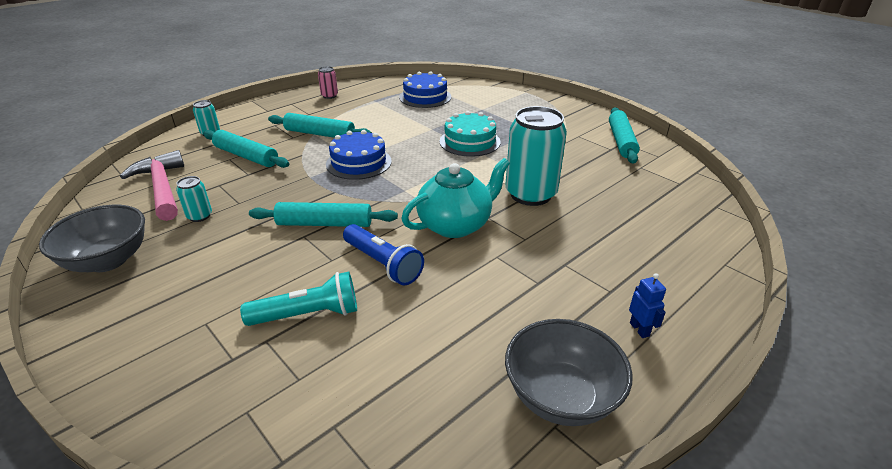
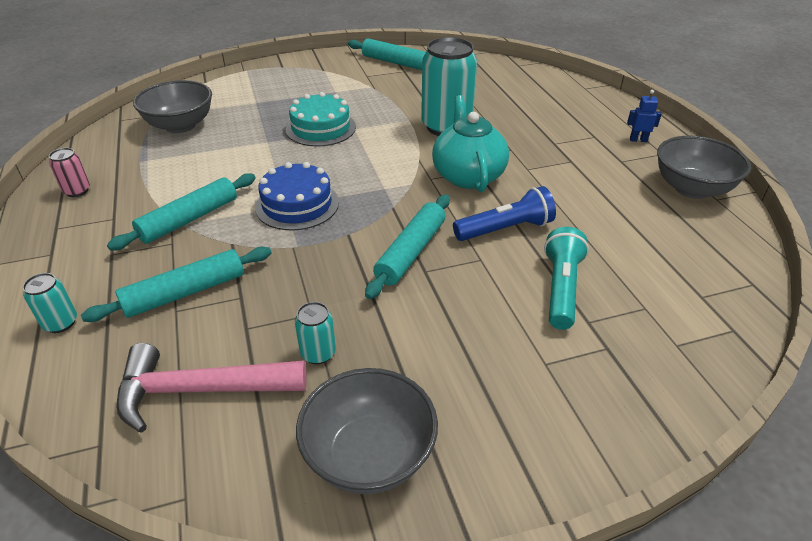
camera: 65 degrees left, 5 degrees up
blue cake [399,71,451,108] -> grey bowl [133,80,212,133]

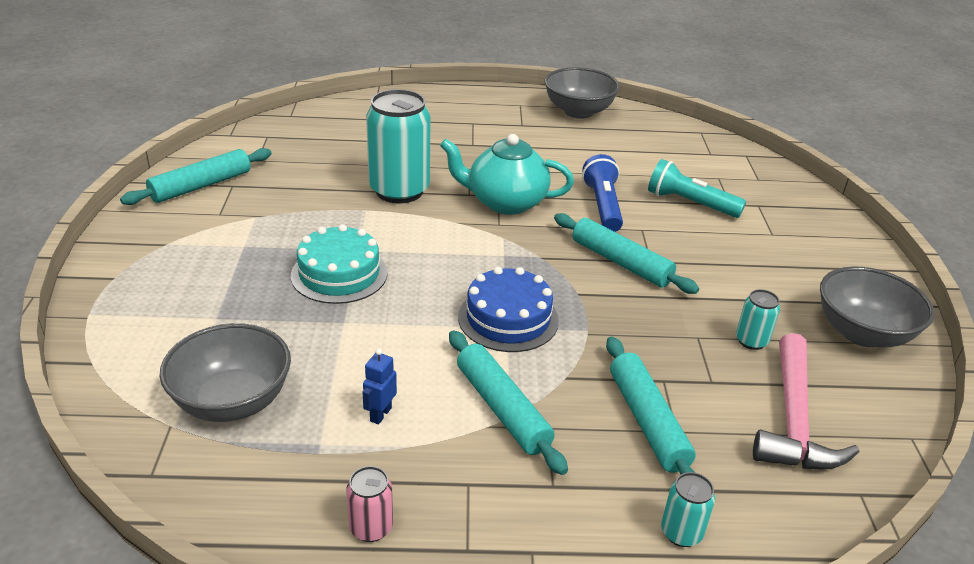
camera: 75 degrees left, 5 degrees down
blue robot [627,90,662,142] -> blue robot moved to [363,349,397,424]

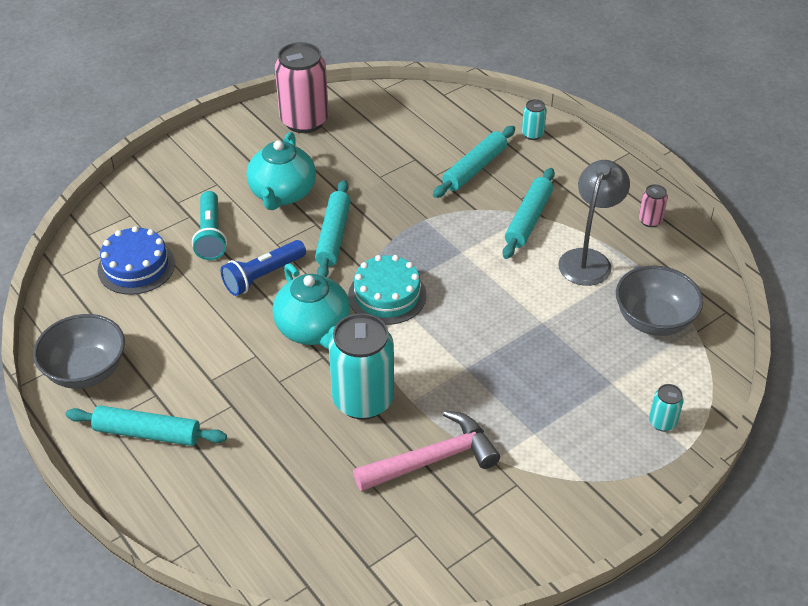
camera: 125 degrees left, 10 degrees up
turquoise rolling pin [120,148,272,205] -> turquoise rolling pin moved to [65,405,227,446]
turquoise cake [291,224,388,304] -> turquoise cake moved to [348,255,426,325]
blue robot [363,349,397,424] -> grey lamp [558,160,630,286]
blue cake [458,267,559,352] -> blue cake moved to [97,226,175,295]
turquoise can [736,289,780,350] -> turquoise can moved to [649,384,684,431]
pink hammer [753,333,860,469] -> pink hammer moved to [353,410,500,492]
grey bowl [820,267,934,347] -> pink can [275,42,329,133]
none -> turquoise teapot [246,132,316,210]

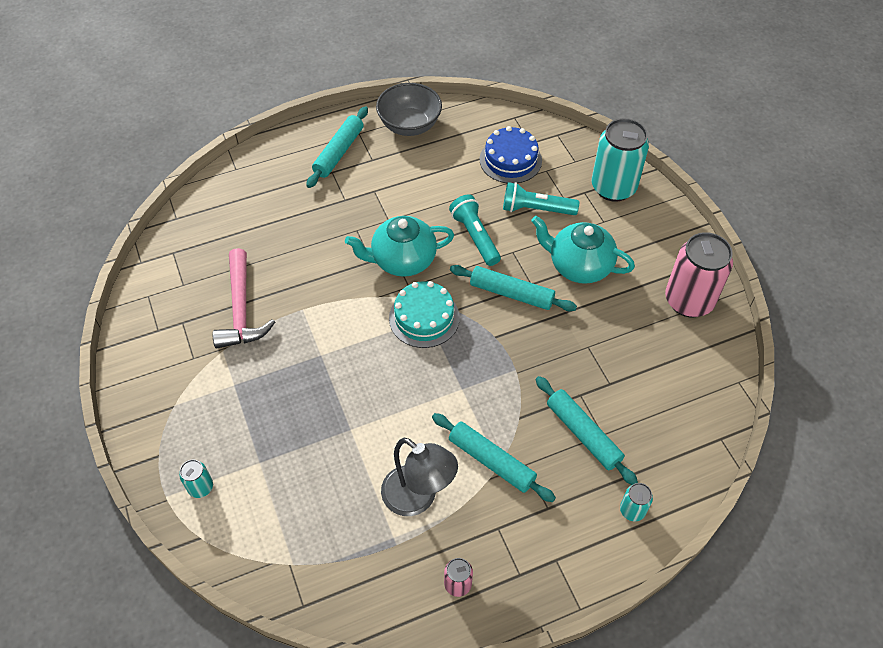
camera: 105 degrees right, 10 degrees up
blue flashlight [221,240,306,296] -> turquoise flashlight [449,195,501,266]
turquoise can [328,313,394,420] -> turquoise can moved to [592,118,649,202]
grey bowl [616,266,703,336] -> none

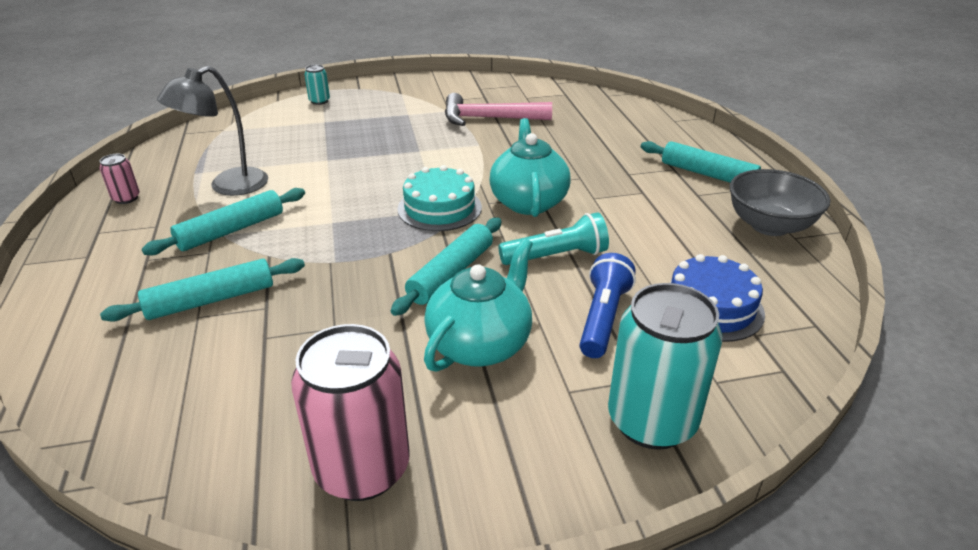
camera: 100 degrees right, 20 degrees down
turquoise flashlight [503,182,579,215] -> blue flashlight [579,253,636,358]
turquoise can [620,483,653,521] -> none

